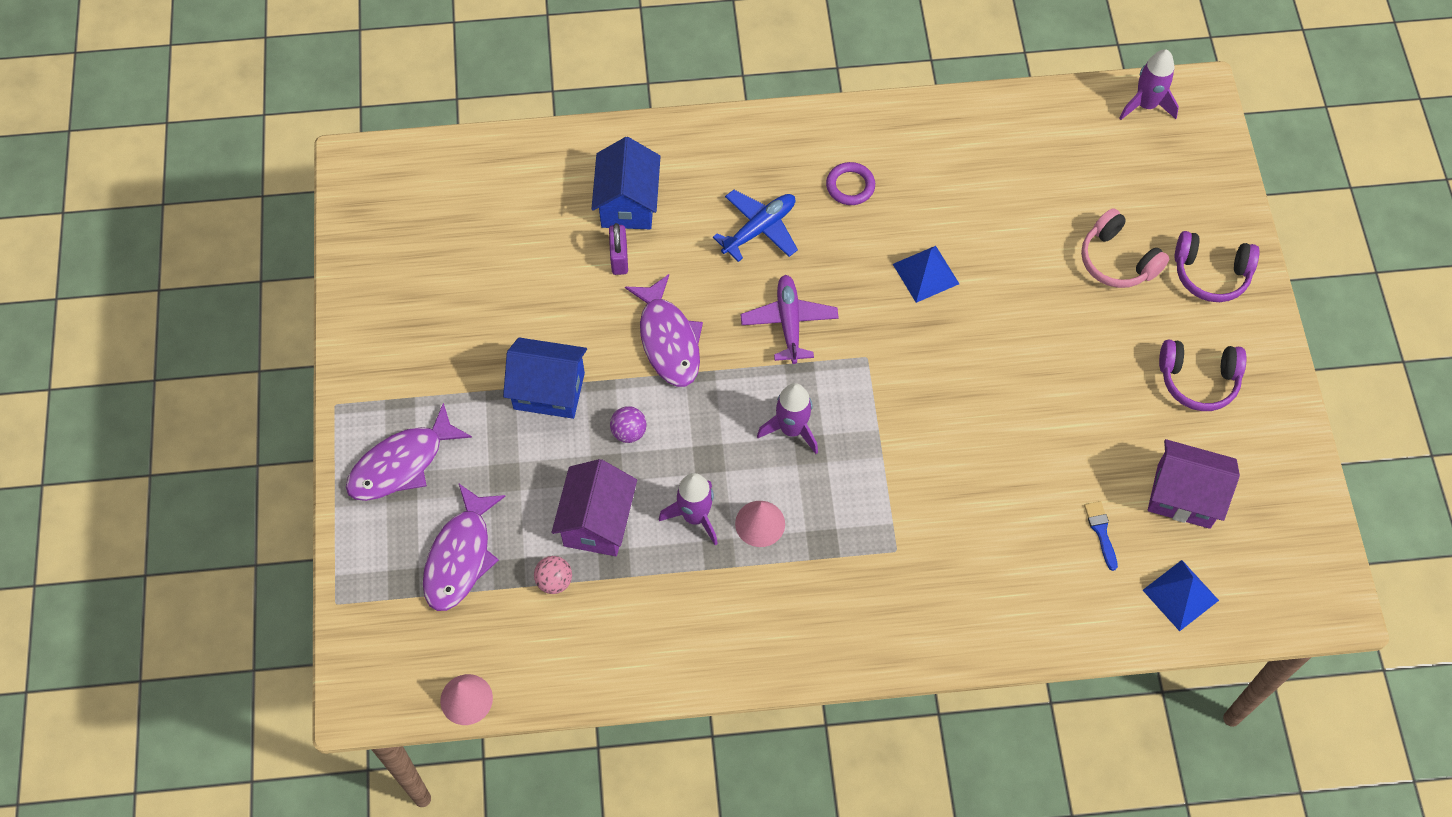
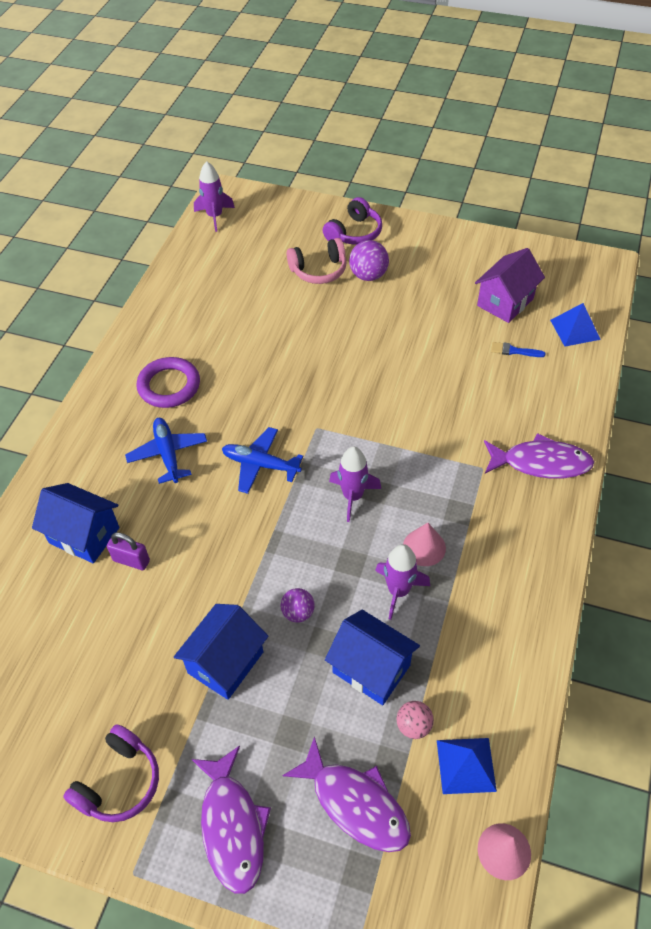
camera: 65 degrees left, 10 degrees down
purple house [552,459,637,556] -> blue house [325,610,420,705]
purple fish [625,274,703,387] -> purple fish moved to [484,433,594,479]
purple plane [741,275,839,364] -> blue plane [222,427,304,494]
purple ring [826,162,875,205] -> purple ring [137,357,200,408], size x1.57
blue pyramid [893,246,959,303] -> blue pyramid moved to [437,738,497,794]
purple headphones [1159,339,1247,411] -> purple headphones moved to [63,724,159,822]
none -> purple ball [349,240,389,281]

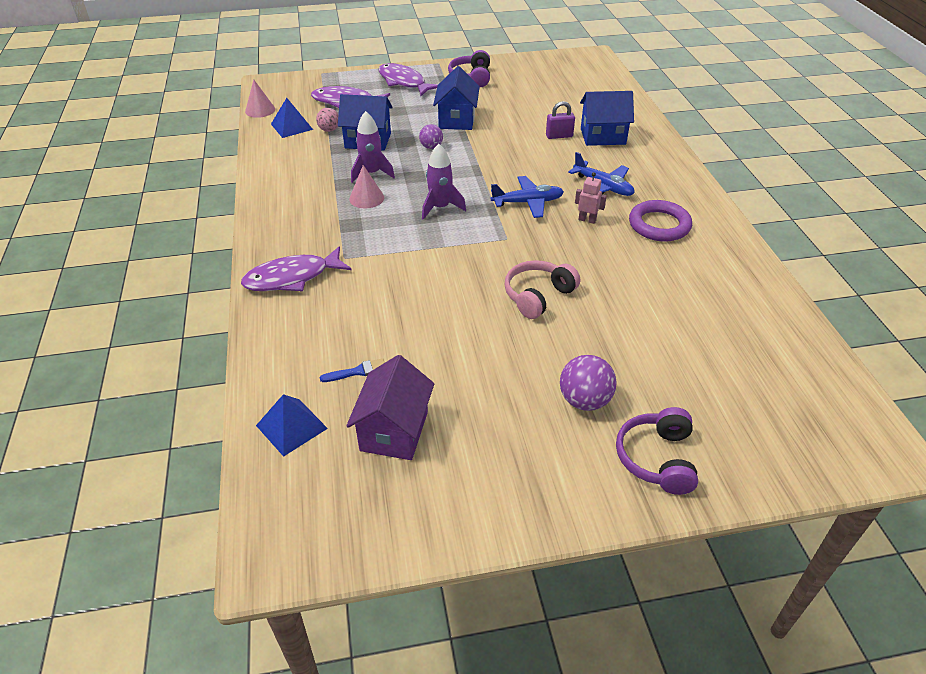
camera: 150 degrees right, 10 degrees down
purple rocket [194,161,235,232] -> none
pink headphones [287,238,347,284] -> pink headphones moved to [504,260,580,319]
none -> pink robot [575,172,607,224]

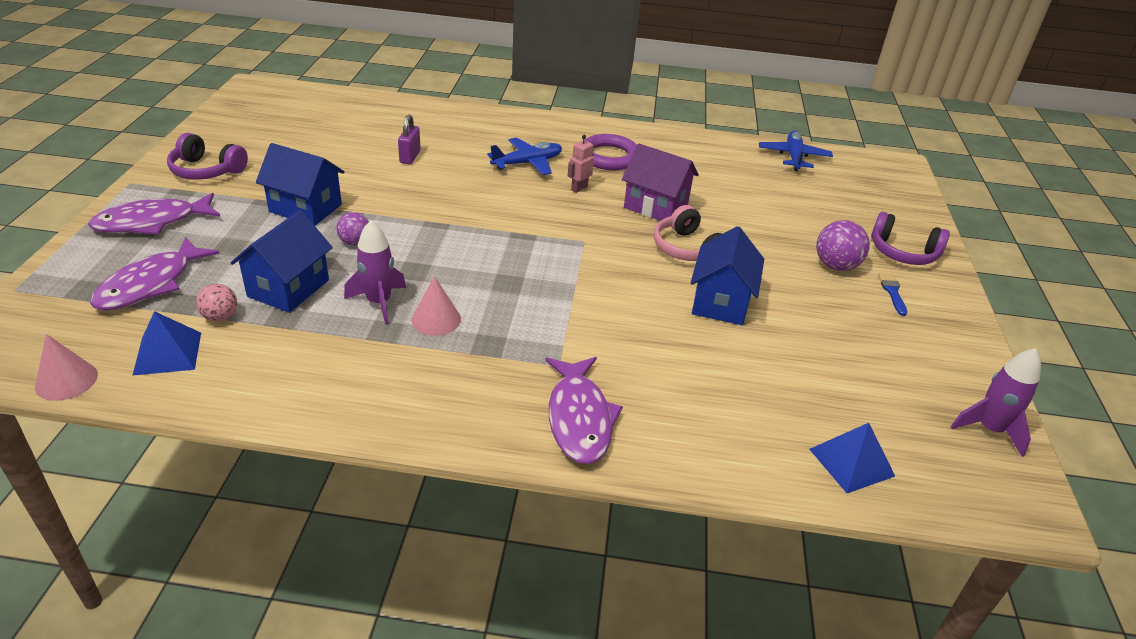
camera: 75 degrees left, 5 degrees down
blue brush [320,358,385,382] -> blue brush moved to [878,273,907,316]
purple house [346,355,434,460] -> purple house moved to [622,143,699,221]
purple rocket [422,144,466,220] -> purple rocket moved to [951,348,1041,457]
blue plane [491,176,564,218] -> blue plane moved to [759,130,833,171]
blue house [580,91,634,146] -> blue house moved to [691,226,764,325]

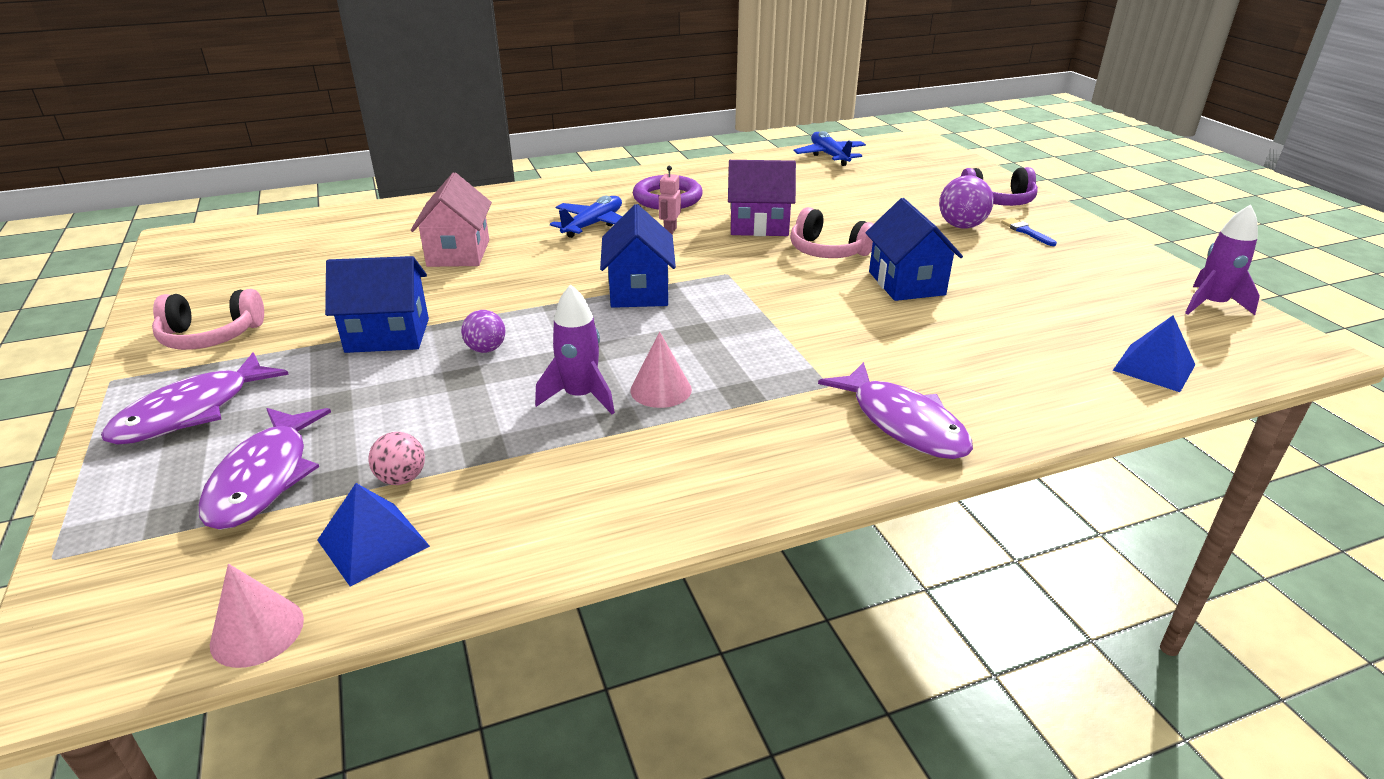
camera: 25 degrees left, 5 degrees down
purple headphones [167,133,248,180] -> pink headphones [152,289,264,350]
blue house [231,210,333,313] -> blue house moved to [600,204,676,308]
purple padlock [398,115,421,164] -> pink house [411,172,492,267]

